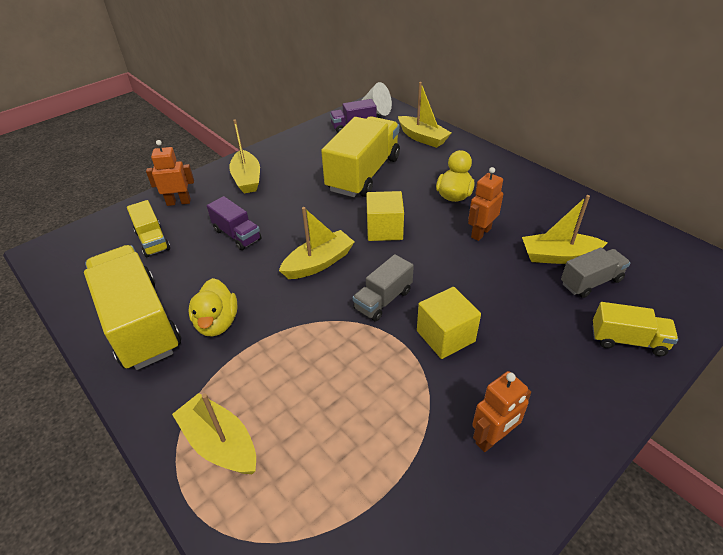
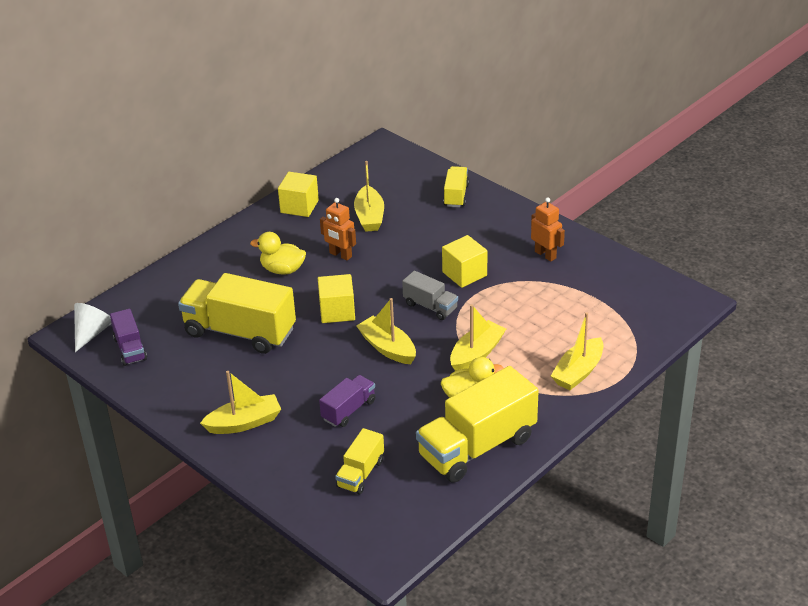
camera: 95 degrees left, 5 degrees down
yellow truck [127,200,170,257] -> yellow truck turned 150 degrees clockwise [335,428,384,494]
orange robot [146,140,194,206] -> none
yellow boat [398,82,451,148] -> yellow boat moved to [450,304,506,371]
grey truck [561,247,631,298] -> none
none -> yellow cube [278,172,319,217]

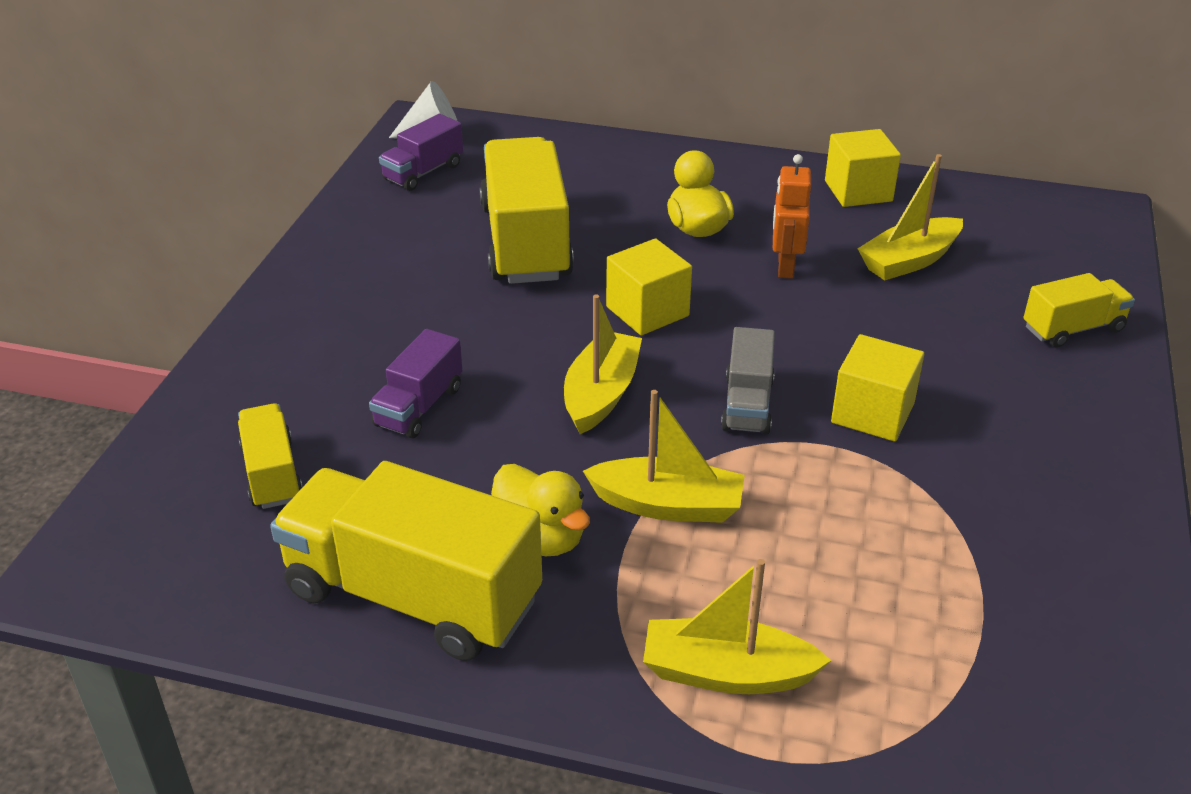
camera: 60 degrees right, 0 degrees up
yellow boat [200,371,281,434] -> none
purple truck [319,375,375,427] -> purple truck turned 105 degrees clockwise [369,329,463,438]
yellow truck [335,428,384,494] -> yellow truck turned 75 degrees clockwise [238,403,303,509]
orange robot [531,197,565,261] -> none

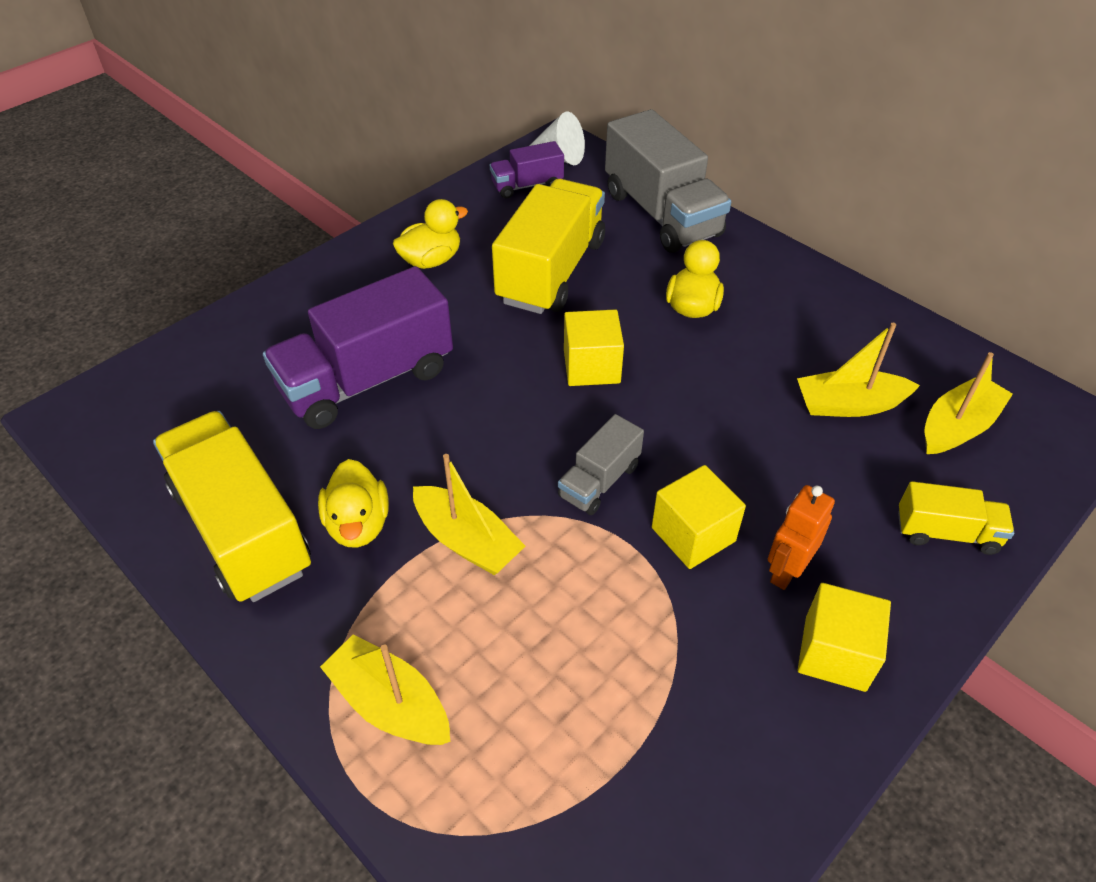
camera: 30 degrees right, 10 degrees up
yellow truck [238,403,303,509] -> none
purple truck [369,329,463,438] -> purple truck [263,266,453,429], size x1.96
yellow boat [564,295,642,434] -> yellow boat moved to [924,352,1013,454]
orange robot [773,154,811,279] -> orange robot moved to [768,485,835,590]
yellow cube [825,129,901,207] -> yellow cube moved to [798,583,891,692]
none -> yellow duck [393,199,468,269]
none -> grey truck [605,109,731,253]

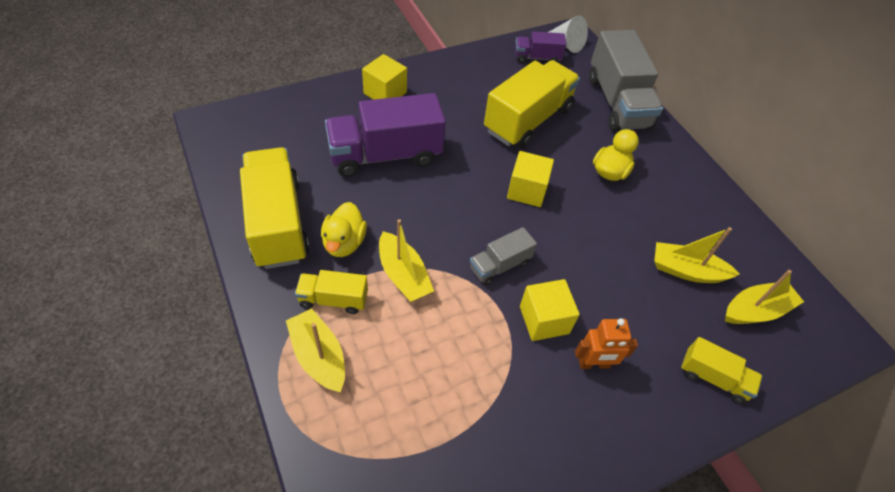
camera: 15 degrees right, 5 degrees up
yellow duck [393,199,468,269] -> none
orange robot [768,485,835,590] -> orange robot turned 150 degrees counterclockwise [575,318,638,369]
yellow cube [798,583,891,692] -> yellow cube moved to [362,54,407,100]
none -> yellow truck [295,270,368,314]

